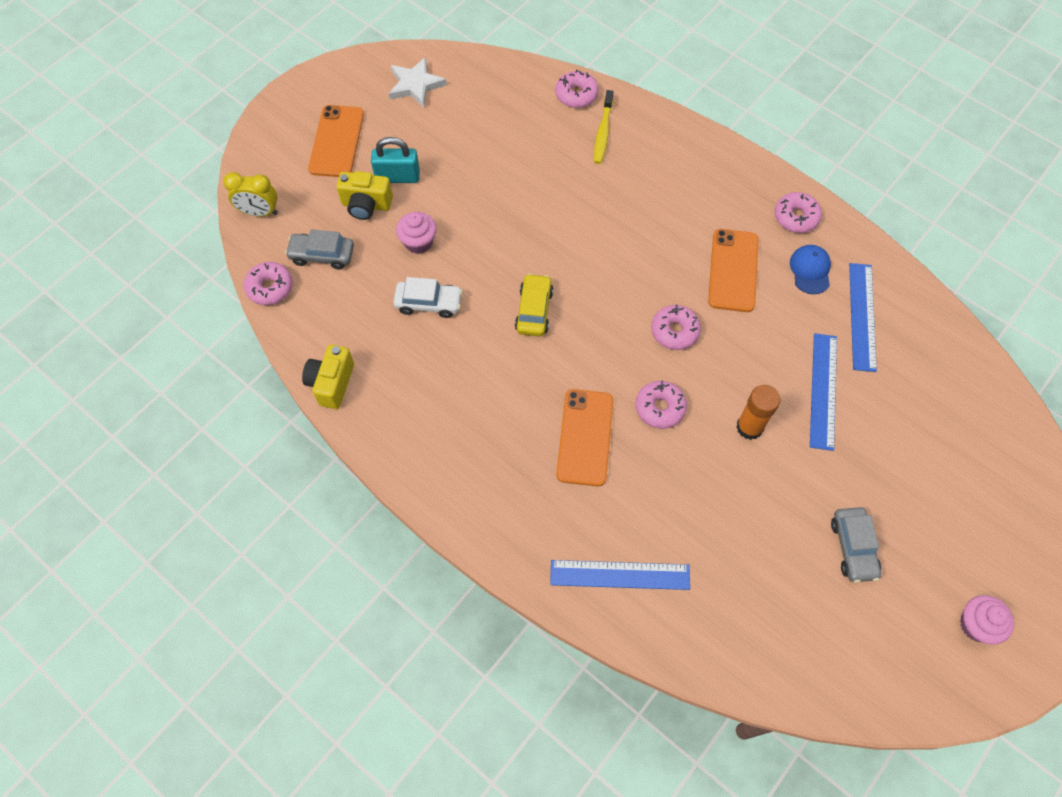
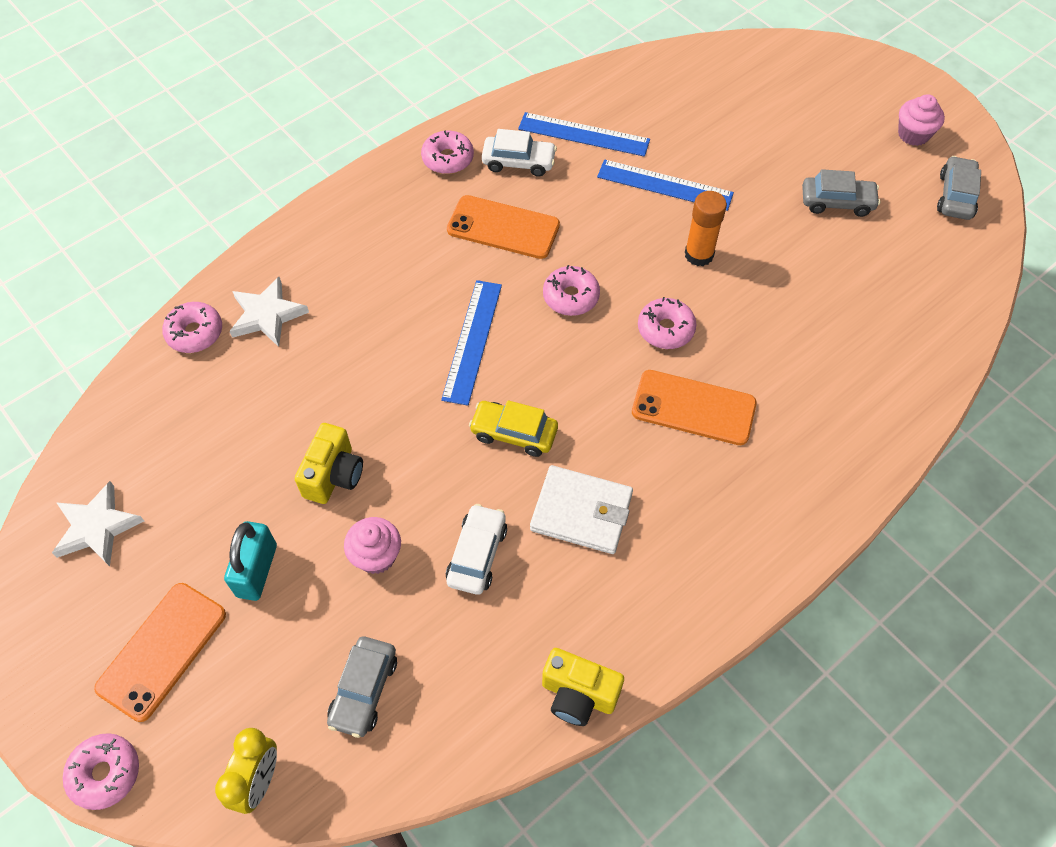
camera: 80 degrees left, 5 degrees down
pink donut [244,262,293,305] -> pink donut moved to [63,733,139,810]
orange phone [308,105,364,177] -> orange phone turned 75 degrees counterclockwise [94,583,226,722]
yellow camera [337,171,393,220] -> yellow camera moved to [295,423,363,504]
blue ruler [550,560,690,590] -> blue ruler moved to [441,280,502,406]
yellow toothbrush [594,90,614,164] -> white star [229,277,309,347]
blue cap [790,245,831,294] -> white car [482,129,557,177]
none -> white wallet [530,465,633,554]
none -> grey car [937,156,981,220]

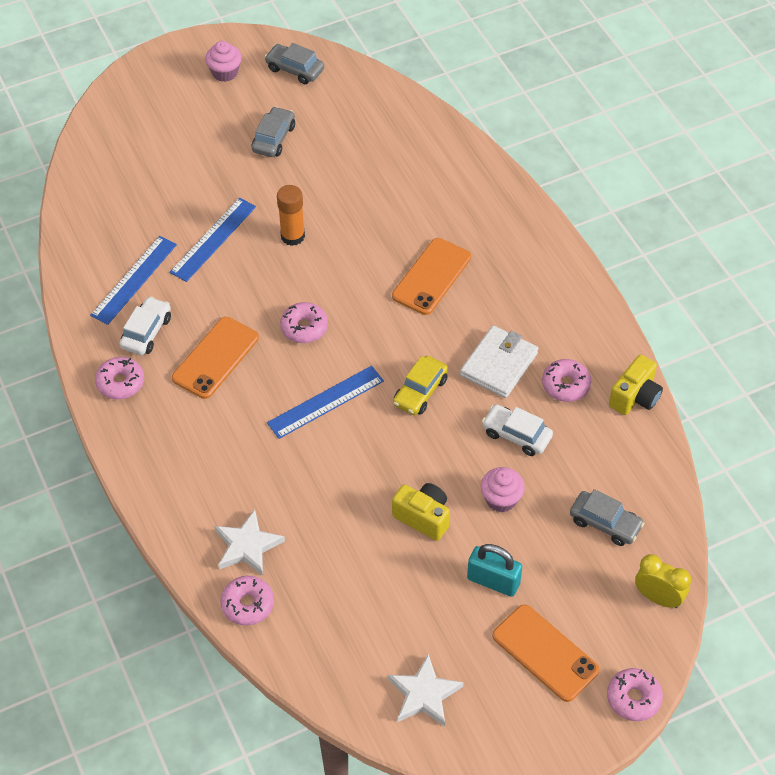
camera: 75 degrees left, 5 degrees down
blue ruler [441,280,502,406] -> blue ruler turned 60 degrees counterclockwise [267,366,384,439]
pink donut [638,297,697,349] -> pink donut moved to [542,359,591,402]

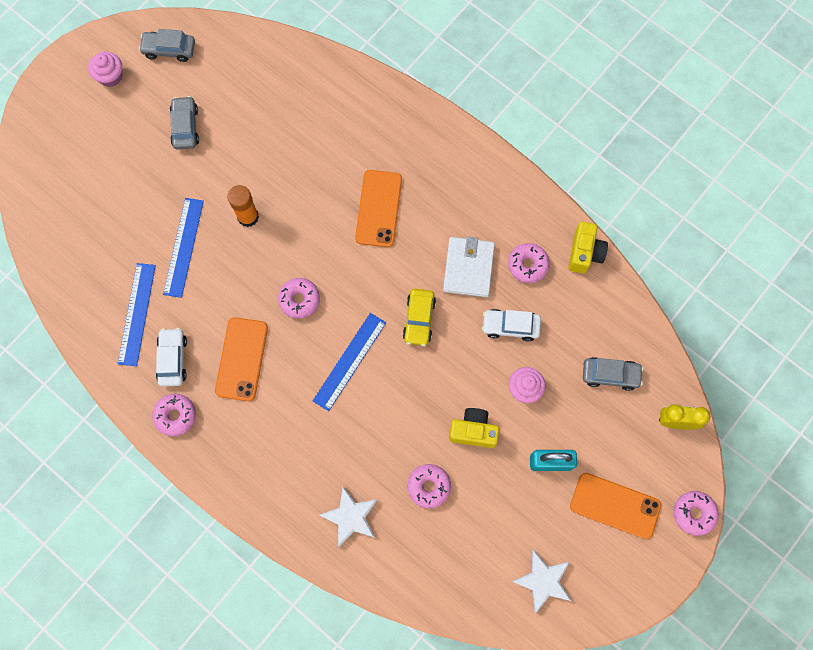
camera: 25 degrees left, 20 degrees up
pink donut [220,576,274,625] -> pink donut moved to [407,464,451,508]

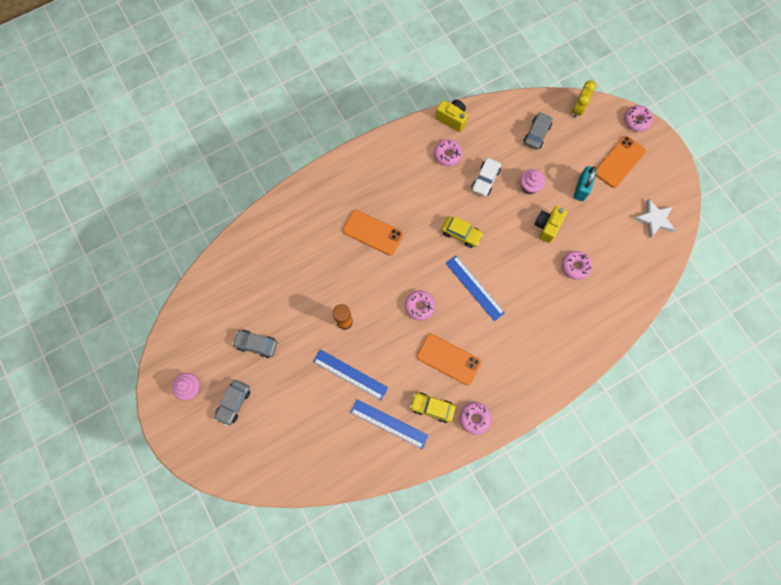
camera: 70 degrees left, 0 degrees up
grey car [139,29,195,62] -> grey car moved to [214,380,250,426]
white car [156,328,187,387] -> yellow car [410,392,456,423]
white star [319,487,378,547] -> none
white wallet [443,237,495,297] -> none

